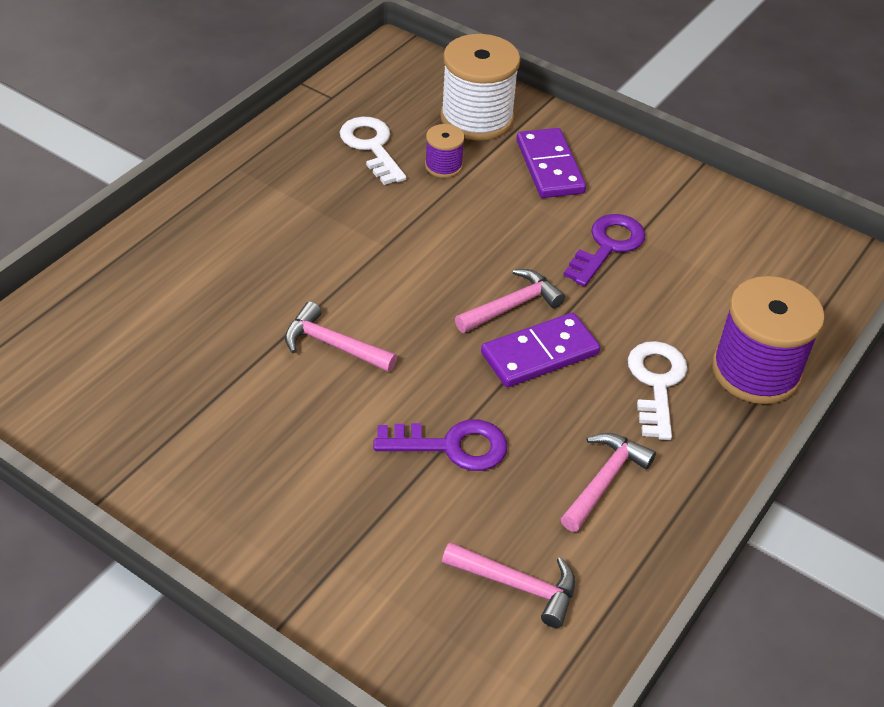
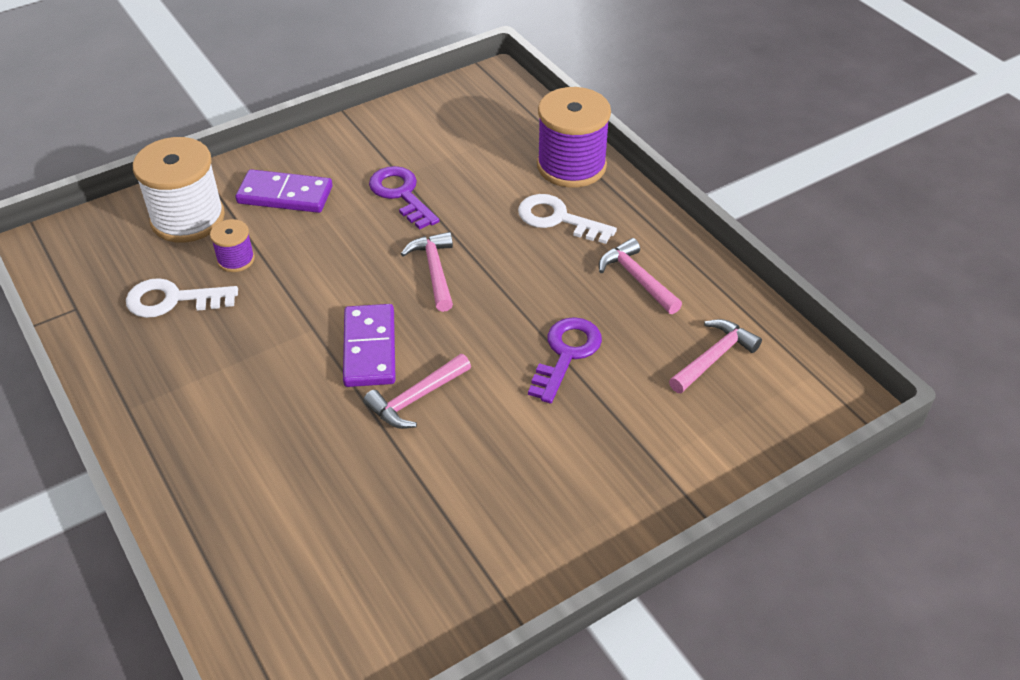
camera: 65 degrees left, 0 degrees up
purple domino [481,313,600,387] -> purple domino moved to [343,304,396,387]

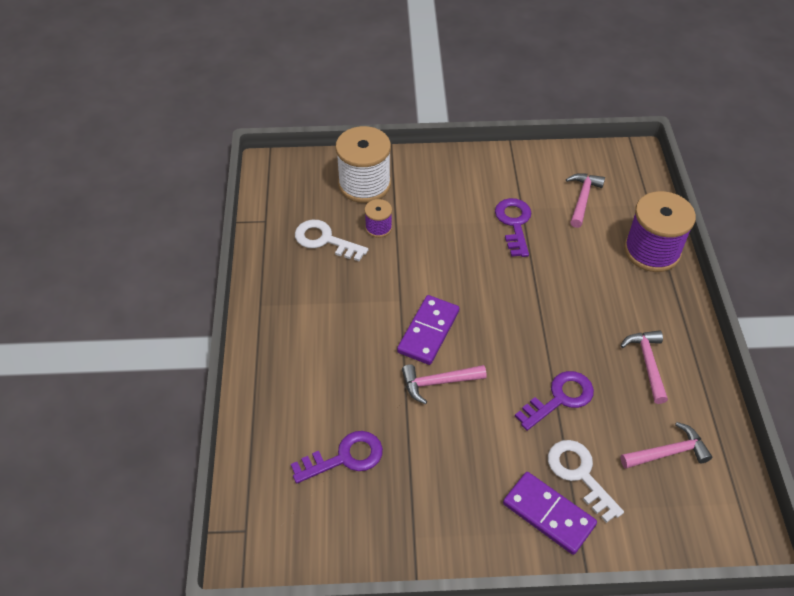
camera: 30 degrees right, 5 degrees up
purple domino [236,169,333,213] -> purple domino moved to [503,472,597,555]
pink hammer [401,232,453,312] -> pink hammer moved to [566,173,605,228]
white key [518,194,617,244] -> white key moved to [548,440,624,523]
none -> purple key [291,431,383,484]

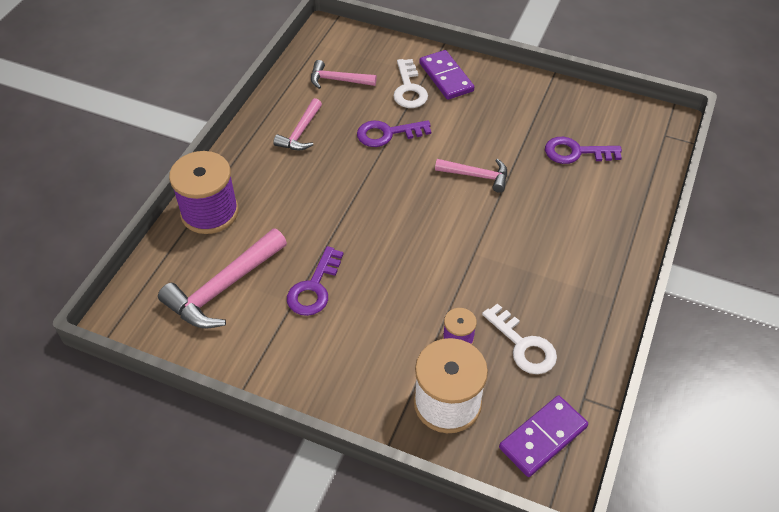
camera: 155 degrees left, 0 degrees up
purple domino [397,295,459,365] -> purple domino moved to [499,395,588,477]
pink hammer [566,173,605,228] -> pink hammer [158,228,287,328], size x1.67

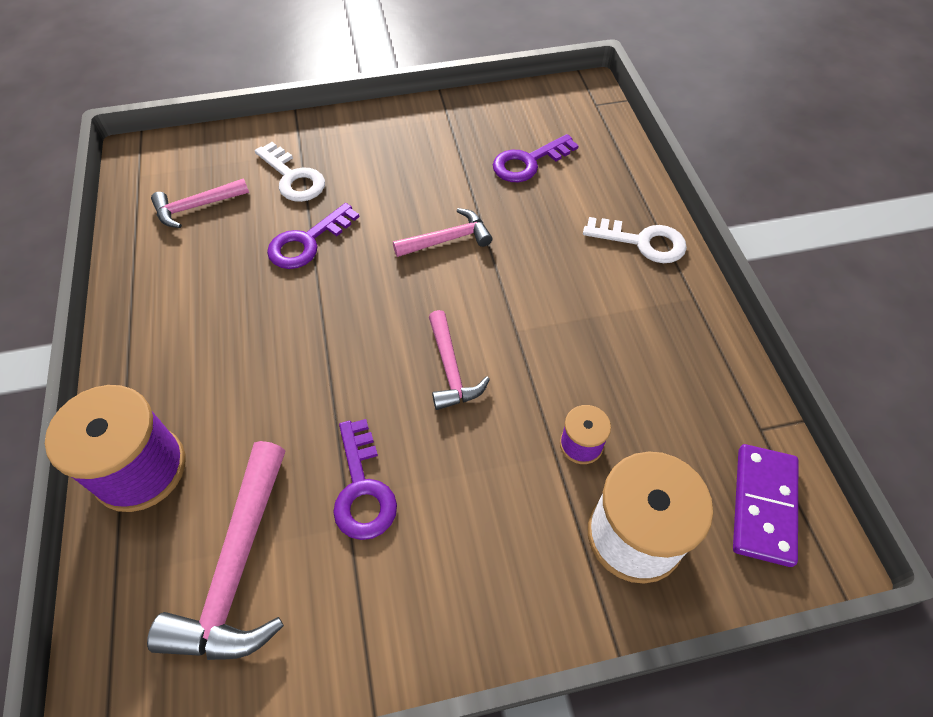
camera: 35 degrees left, 5 degrees up
pink hammer [273,98,322,150] -> pink hammer moved to [429,310,490,410]
purple domino [419,50,474,100] -> none
white key [482,303,557,374] -> white key moved to [583,217,687,263]

